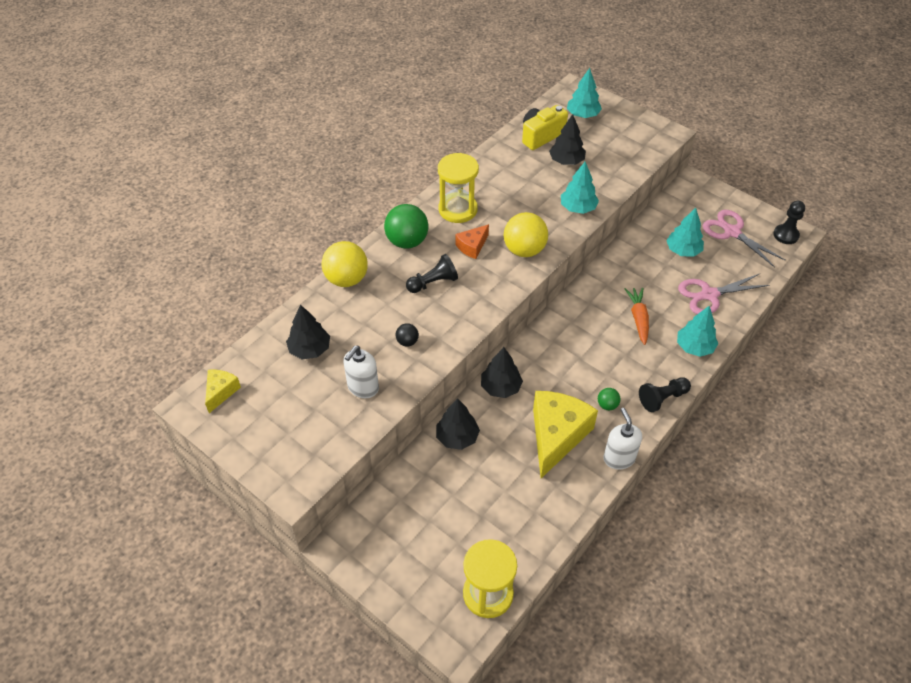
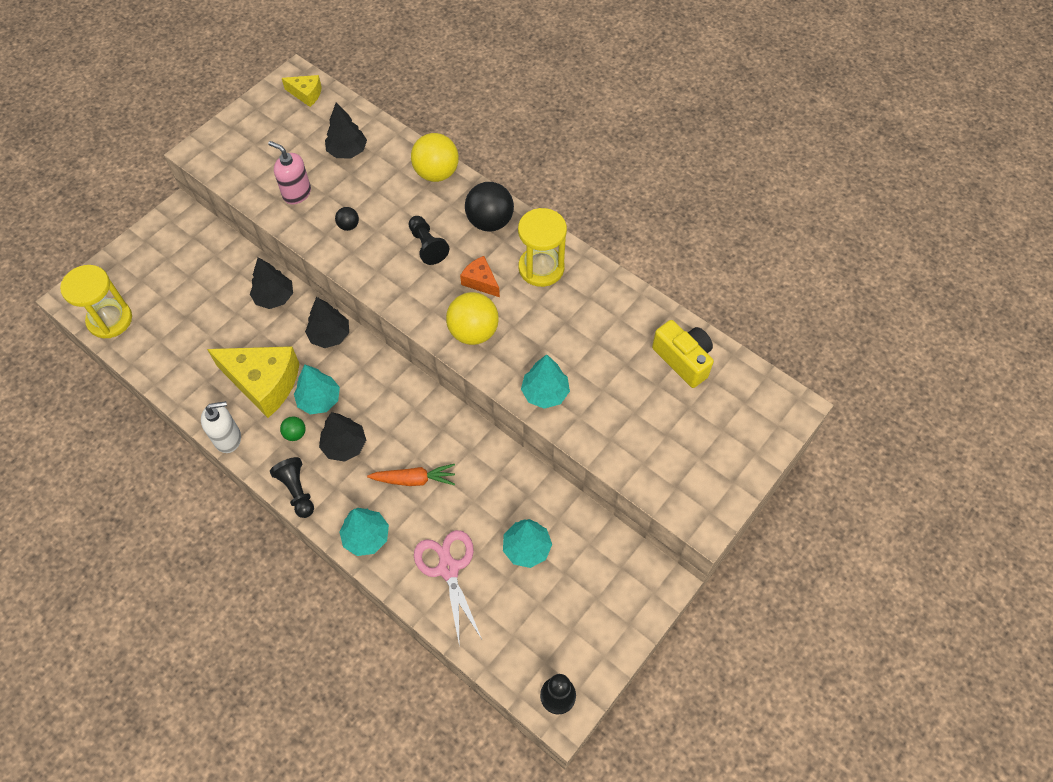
camera: 90 degrees right, 10 degrees up
white soap dispenser [344,346,379,398] -> pink soap dispenser [268,141,311,205]
green ball [384,204,428,249] -> black ball [465,182,514,232]
black tree [549,114,586,165] -> black tree moved to [319,412,366,462]
turquoise tree [567,68,602,118] -> turquoise tree moved to [294,365,340,415]
pink scissors [703,210,785,268] -> none

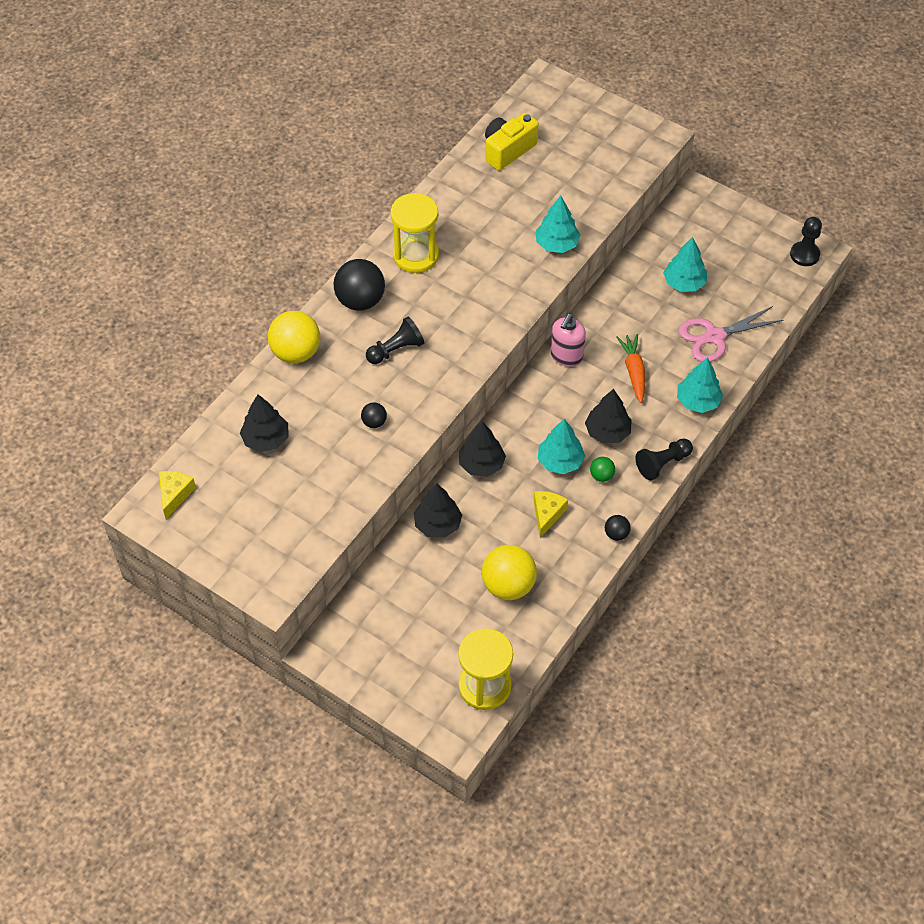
camera: 95 degrees left, 5 degrees down
white soap dispenser [201,401,241,453] -> black ball [605,515,631,541]
yellow cheese [207,346,299,418] -> yellow cheese [534,491,568,538], size x0.49
pink soap dispenser [268,141,311,205] -> pink soap dispenser moved to [551,314,586,367]
yellow ball [446,292,499,345] -> yellow ball moved to [482,545,537,600]
orange cheese [460,256,500,297] -> none

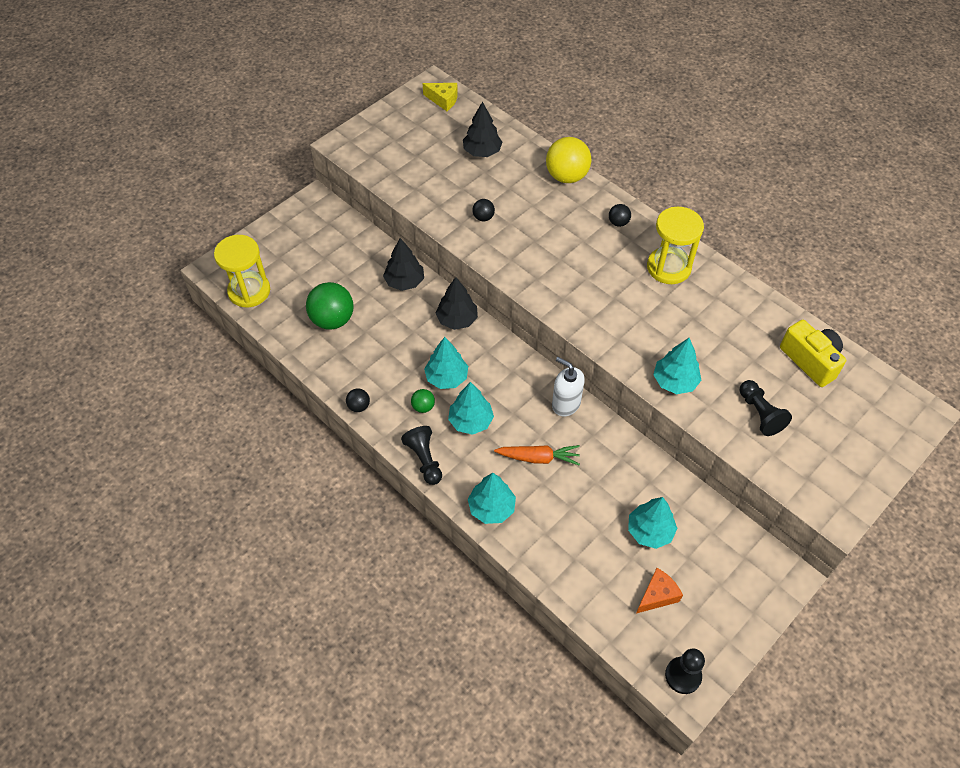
camera: 100 degrees right, 0 degrees up
black ball [333,259,385,311] -> black ball [609,204,631,227], size x0.48
black pawn [366,316,424,364] -> black pawn moved to [740,380,792,436]
yellow ball [482,545,537,600] -> green ball [306,282,354,330]
yellow cheese [534,491,568,538] -> none
pink soap dispenser [551,314,586,367] -> white soap dispenser [552,357,585,416]
black tree [585,389,632,444] -> turquoise tree [448,382,494,435]
pink scissors [679,306,783,362] -> none
none -> orange cheese [636,568,683,614]

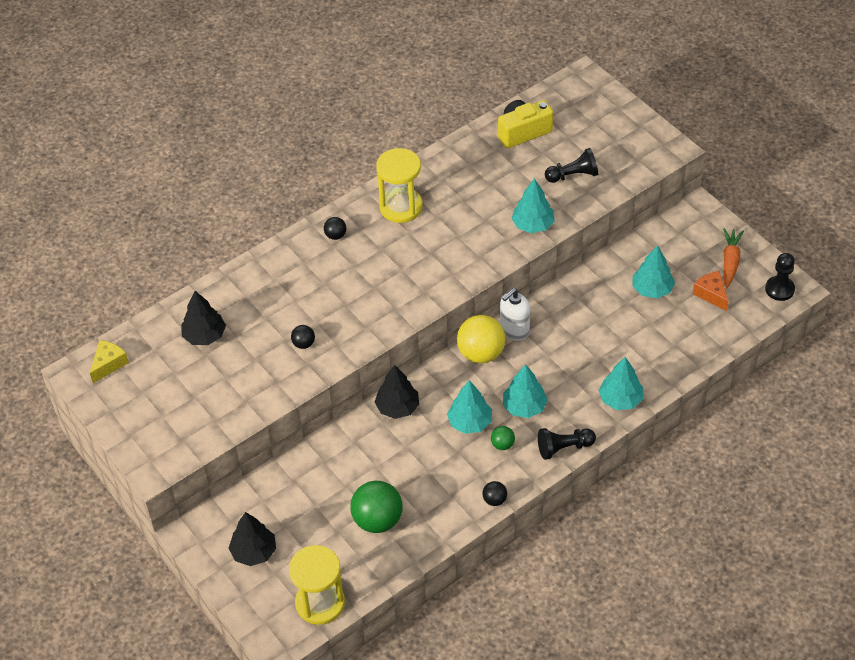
camera: 80 degrees left, 5 degrees down
black tree [383,238,424,291] -> black tree moved to [228,512,276,566]
orange carrot [494,445,580,465] -> orange carrot moved to [723,228,744,288]
yellow ball [546,137,591,183] -> yellow ball moved to [457,315,505,363]

